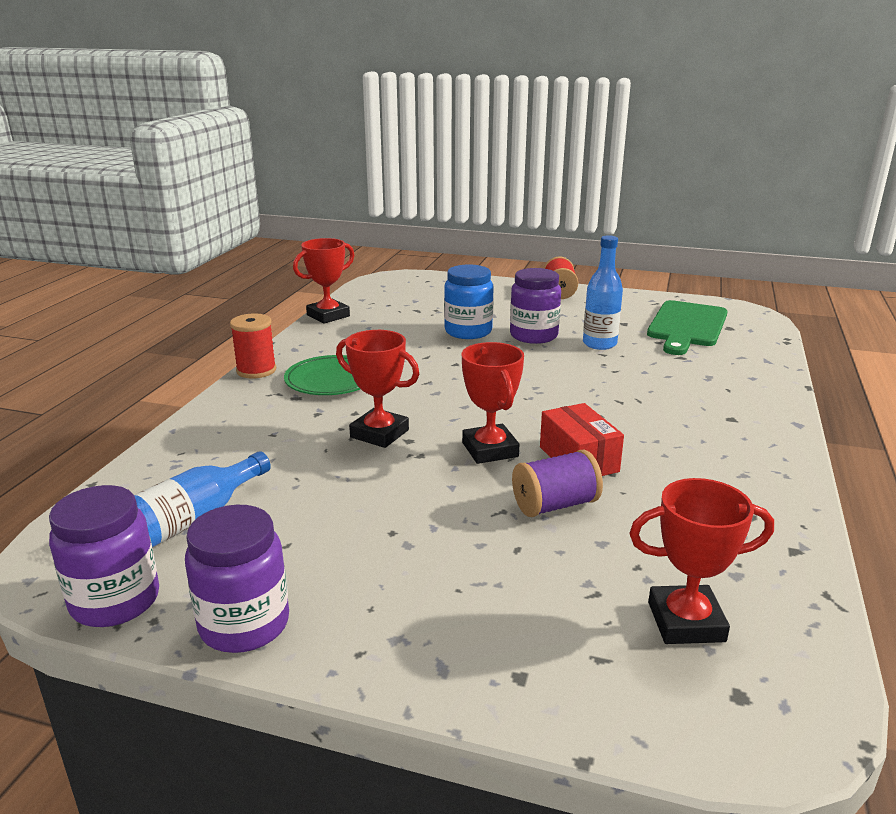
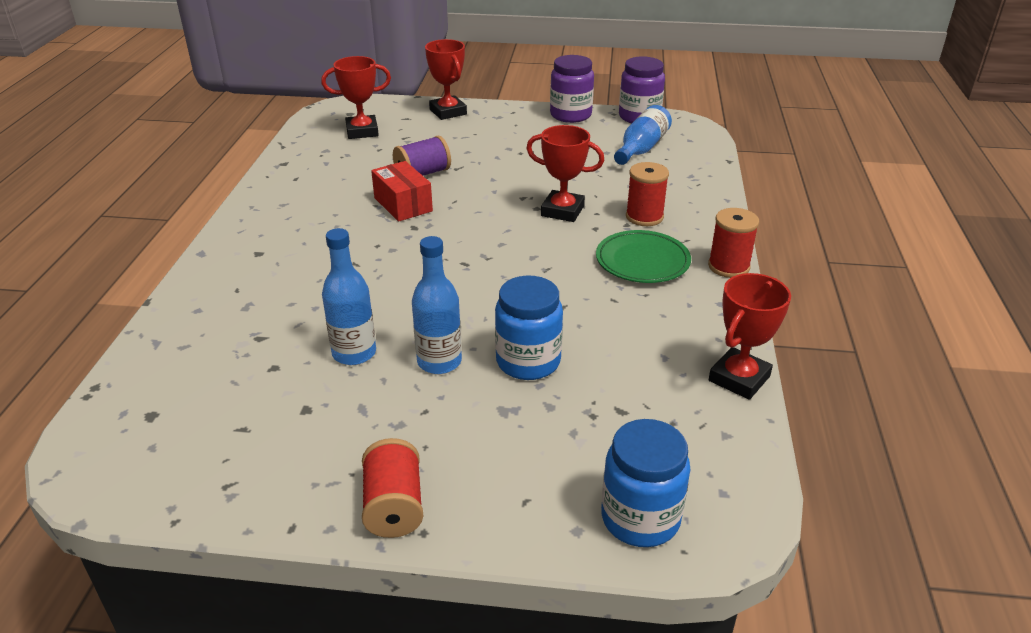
camera: 170 degrees right, 10 degrees up
red trophy [462,342,524,464] -> red trophy moved to [425,39,467,120]
purple jar [510,268,561,344] -> blue bottle [412,236,462,374]
green cutting board [647,300,728,355] -> none
none -> blue jar [601,419,690,547]
none -> red spool [626,162,669,226]

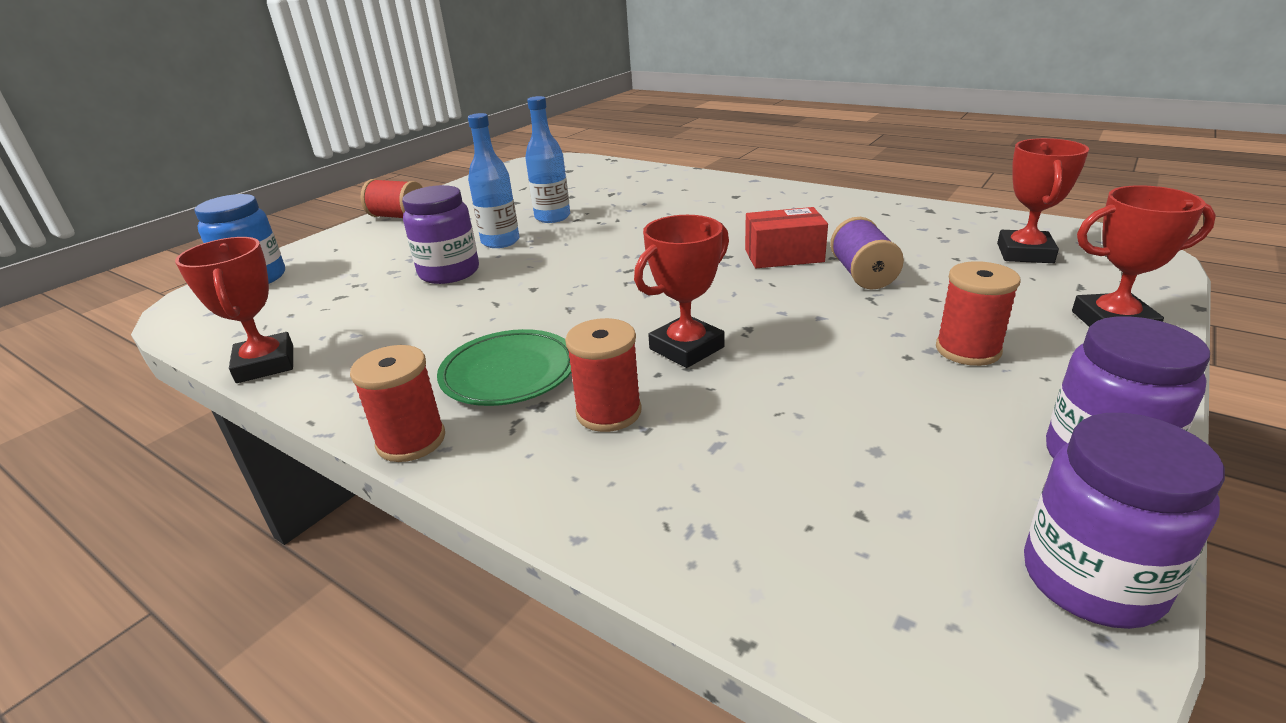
camera: 120 degrees right, 5 degrees down
blue jar [495,276,563,380] -> purple jar [402,185,479,284]
blue bottle [614,105,672,165] -> none
none -> red spool [936,261,1020,366]

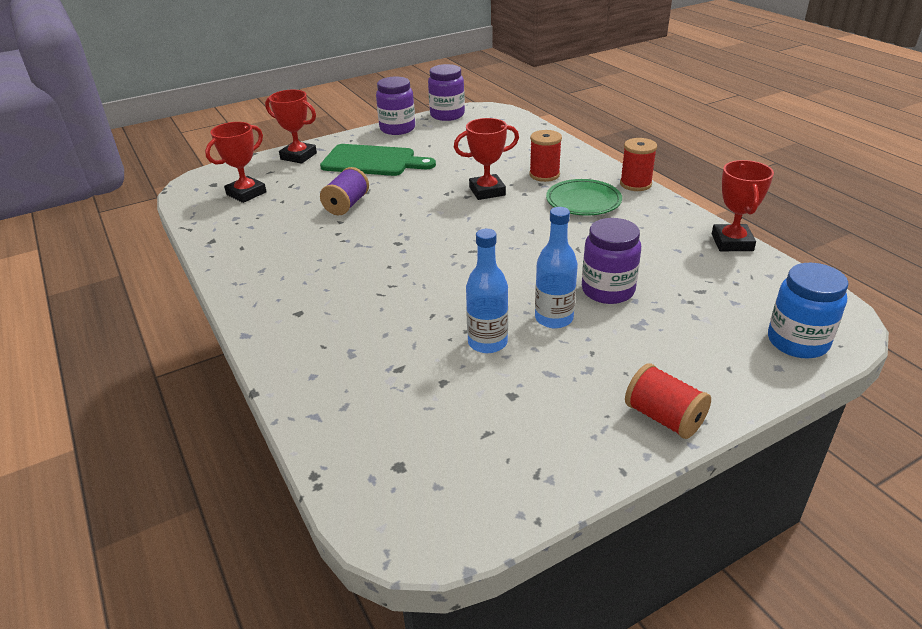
camera: 155 degrees left, 5 degrees up
red box [745,207,828,268] -> none
red spool [936,261,1020,366] -> green cutting board [320,144,436,176]

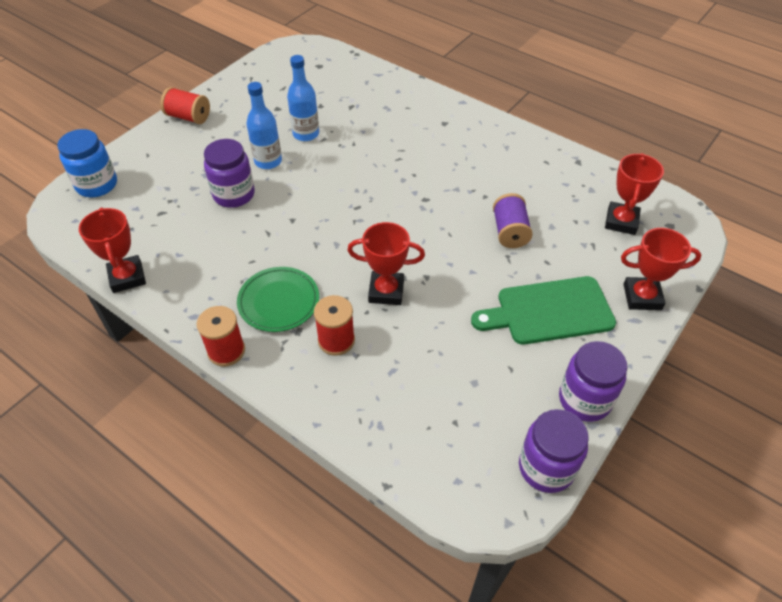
camera: 155 degrees right, 15 degrees up
red trophy [454,118,519,200] -> red trophy turned 45 degrees clockwise [347,222,425,305]

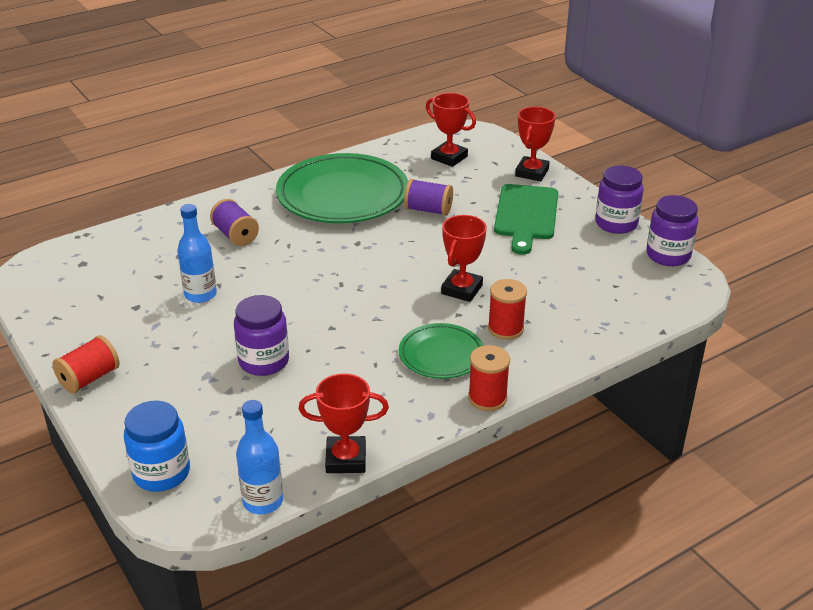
camera: 70 degrees left, 15 degrees down
blue bottle [247,82,282,169] -> blue bottle moved to [236,400,283,515]
none -> purple spool [210,199,259,246]
none -> green plate [276,153,408,223]

